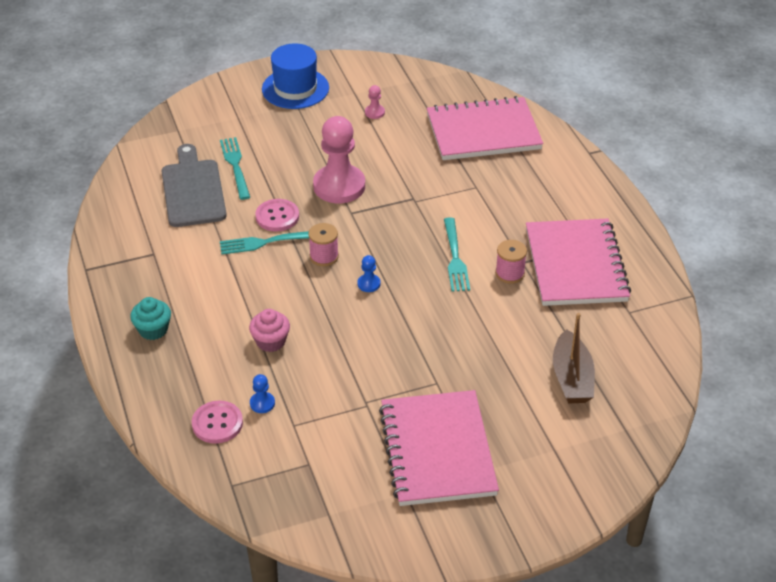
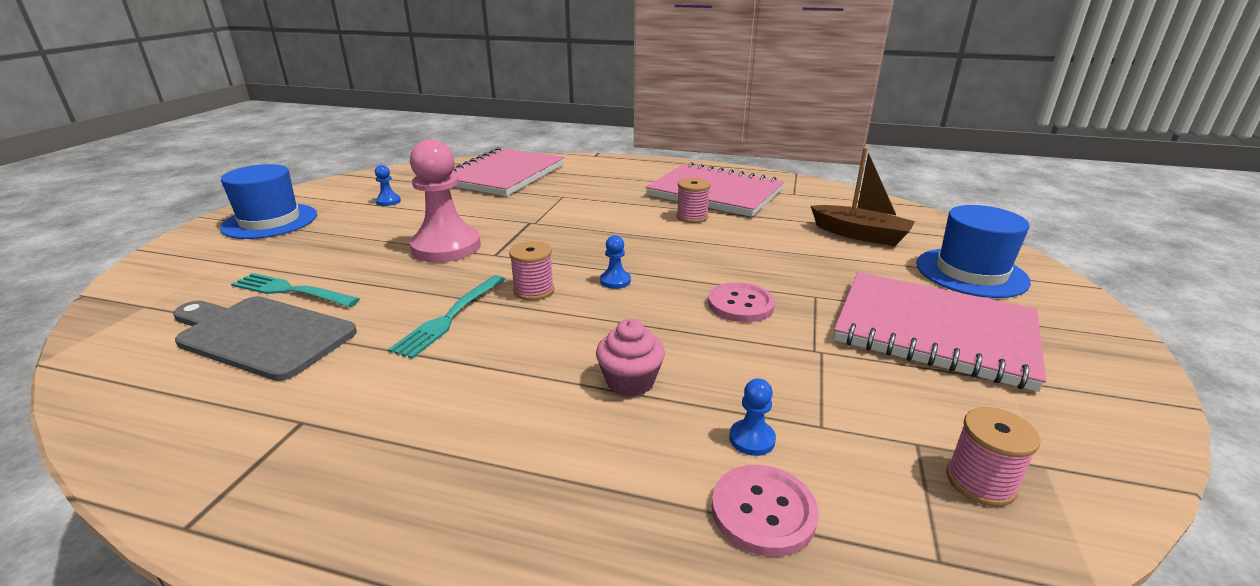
camera: 55 degrees left, 15 degrees down
turquoise cupcake [130,297,171,340] -> none
pink button [255,199,299,232] -> pink button moved to [708,282,775,322]
pink pawn [365,85,385,119] -> blue pawn [375,165,401,206]
turquoise fork [444,217,470,292] -> none
none -> blue hat [916,205,1031,298]
none -> pink spool [946,407,1040,507]

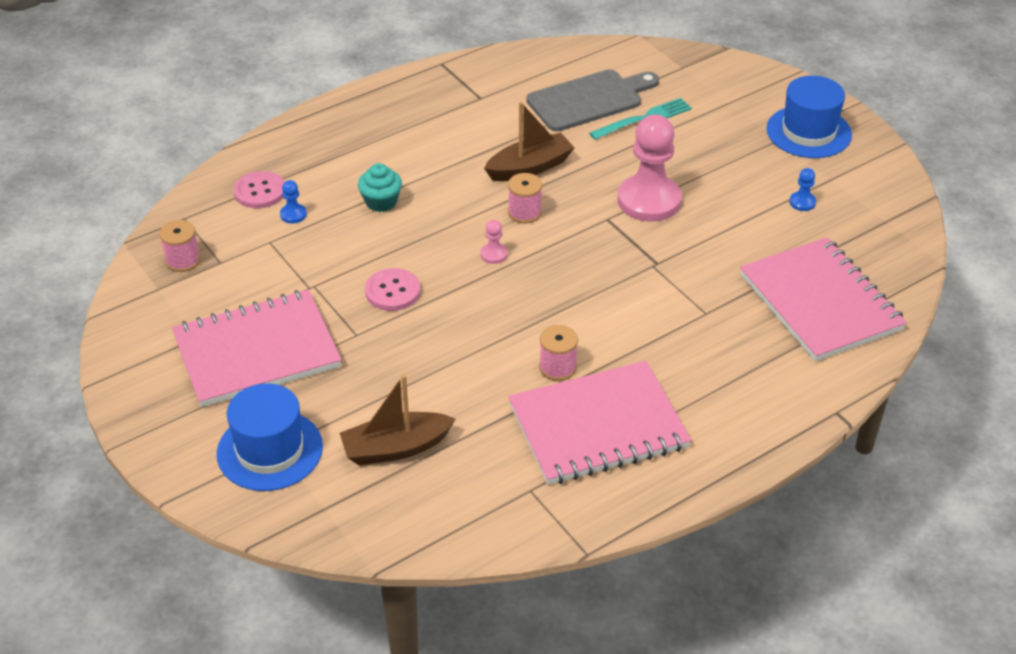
camera: 130 degrees right, 15 degrees up
turquoise fork [388,275,506,359] -> brown boat [484,102,575,181]
pink cupcake [596,319,665,397] -> turquoise cupcake [358,163,402,212]
blue pawn [600,235,631,289] -> pink pawn [481,220,508,264]

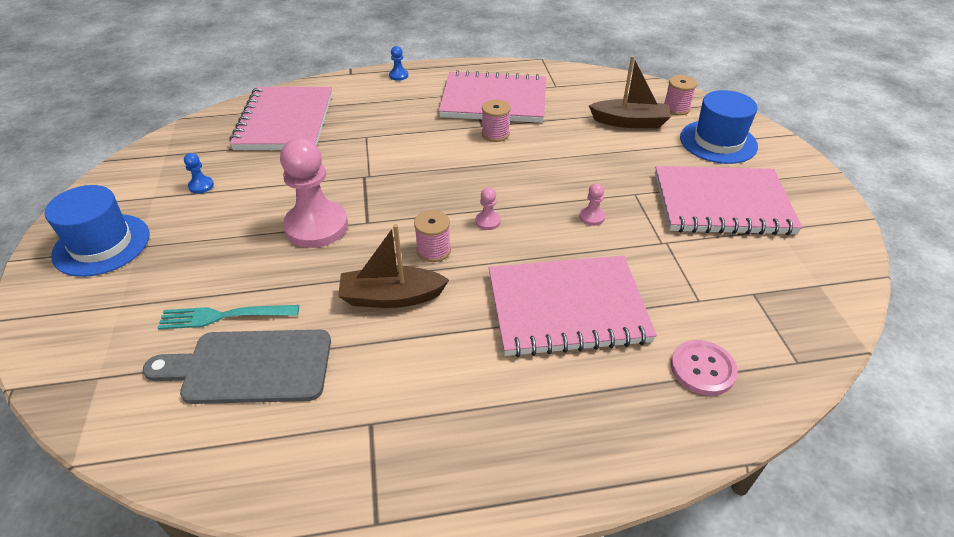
camera: 155 degrees left, 0 degrees up
pink spool [159,220,201,272] -> pink spool moved to [664,75,697,116]
blue pawn [280,180,307,223] -> blue pawn moved to [389,46,408,81]
turquoise cupcake [358,163,402,212] -> pink notebook [489,256,657,357]
pink button [365,268,420,311] -> pink pawn [579,183,605,226]

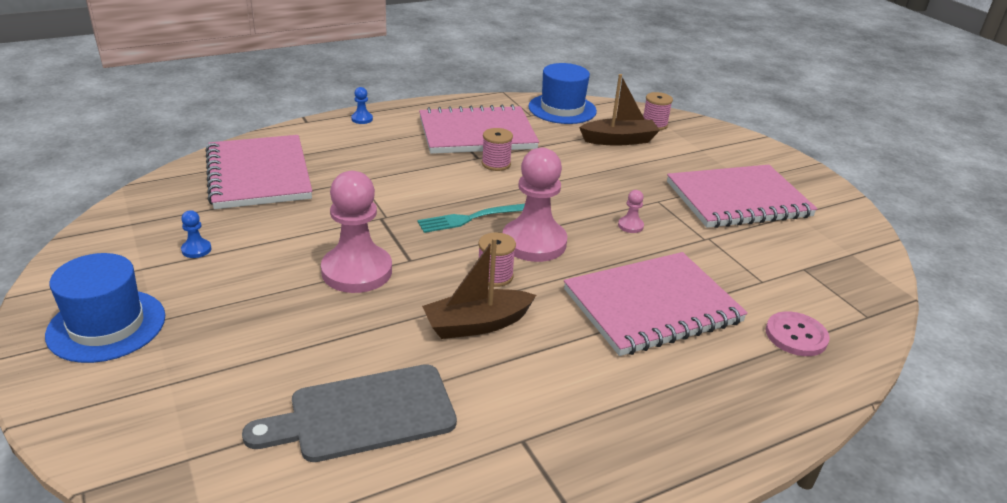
camera: 20 degrees left, 10 degrees down
turquoise fork [158,305,299,330] -> turquoise fork moved to [417,204,525,233]
pink pawn [475,188,501,230] -> pink pawn [503,148,567,262], size x2.44
blue hat [680,90,758,164] -> blue hat moved to [528,63,597,124]

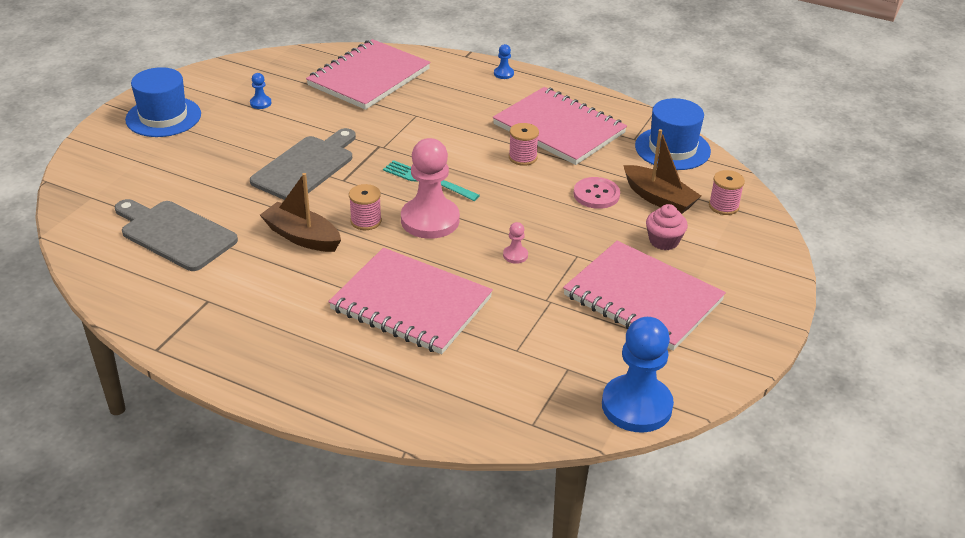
camera: 55 degrees right, 5 degrees up
pink pawn [321,171,392,293] -> grey cutting board [250,128,356,200]
pink button [766,311,830,356] -> pink button moved to [573,177,620,209]
none -> blue pawn [602,317,674,433]
none -> pink cupcake [646,204,688,250]

